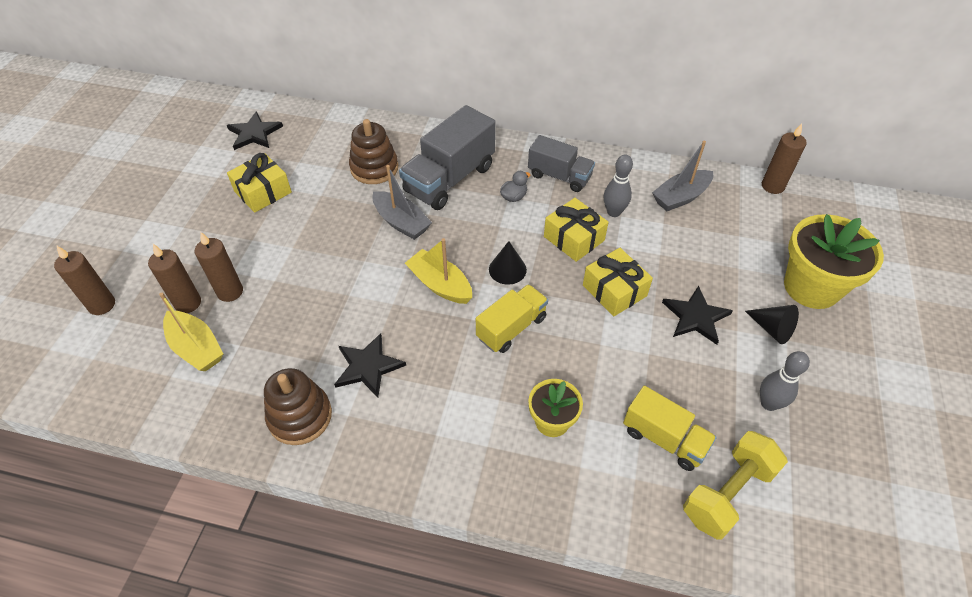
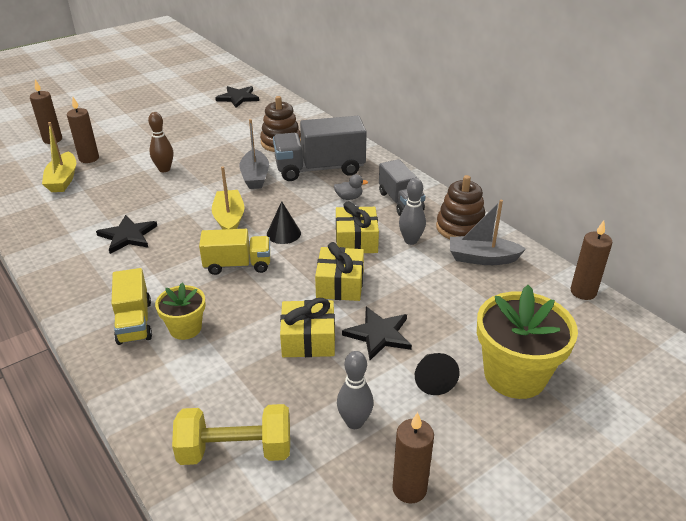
camera: 40 degrees right, 15 degrees down
brown candle [195,231,243,302] -> brown candle moved to [392,412,434,504]
yellow gift [227,153,292,213] -> yellow gift moved to [280,298,335,357]
brown stacking toy [264,368,332,445] -> brown stacking toy moved to [436,175,485,239]
yellow truck [623,386,717,471] -> yellow truck moved to [112,268,152,345]
none -> brown bowling pin [148,112,173,172]

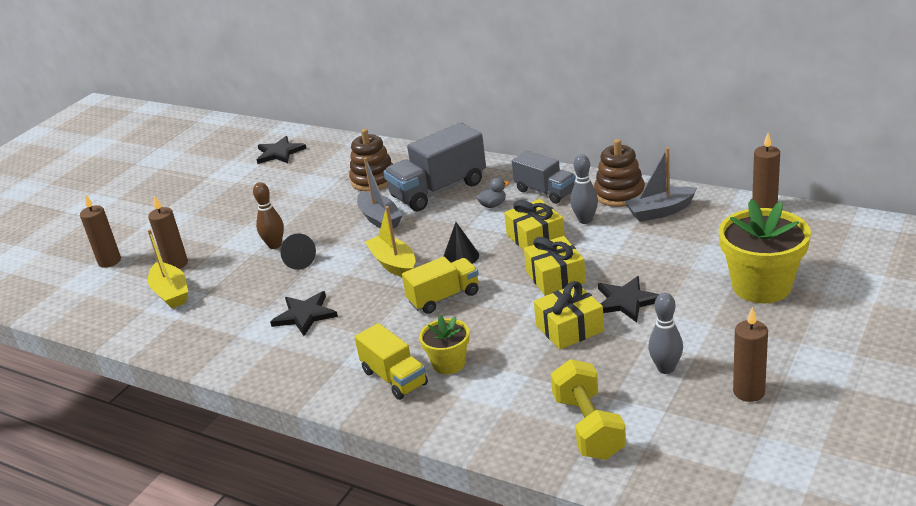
camera: 20 degrees left, 5 degrees down
yellow dumbbell [172,404,290,465] -> yellow dumbbell turned 75 degrees counterclockwise [551,359,626,460]
black cone [415,353,459,395] -> black cone moved to [280,233,316,270]

